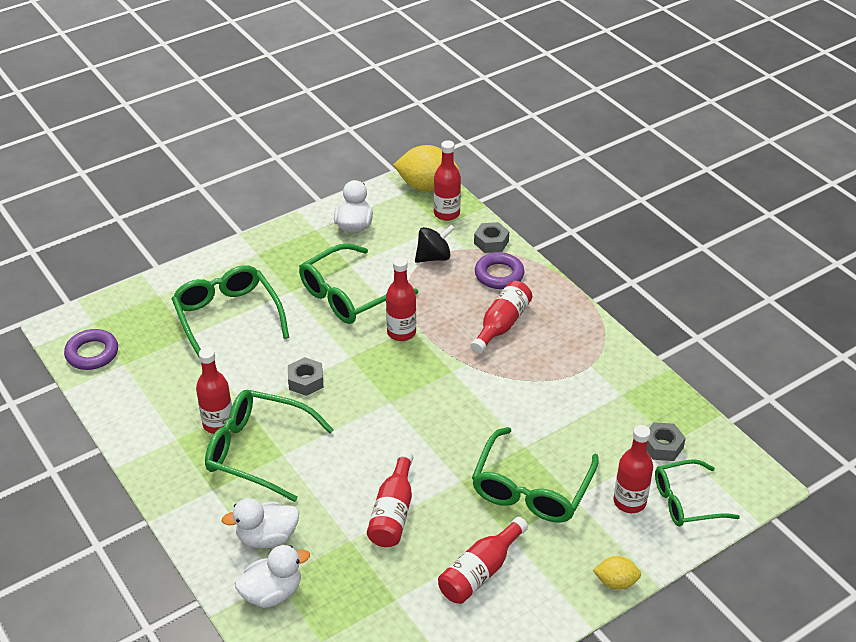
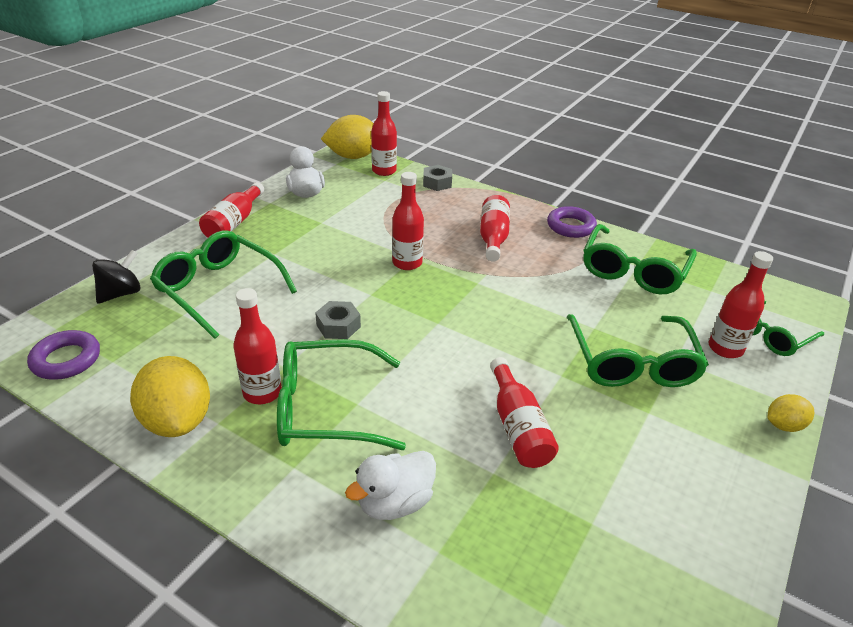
camera: 25 degrees left, 5 degrees down
white duck [235,545,310,608] -> none
green glasses [299,243,418,324] -> green glasses moved to [583,224,697,294]
black spinning top [415,225,455,263] -> black spinning top moved to [92,250,141,304]
red bottle [438,517,528,604] -> red bottle moved to [199,182,264,237]
purple ring [475,252,524,289] -> purple ring moved to [547,206,597,238]
grey nut [647,422,686,461] -> none
none -> yellow lemon [130,356,210,437]

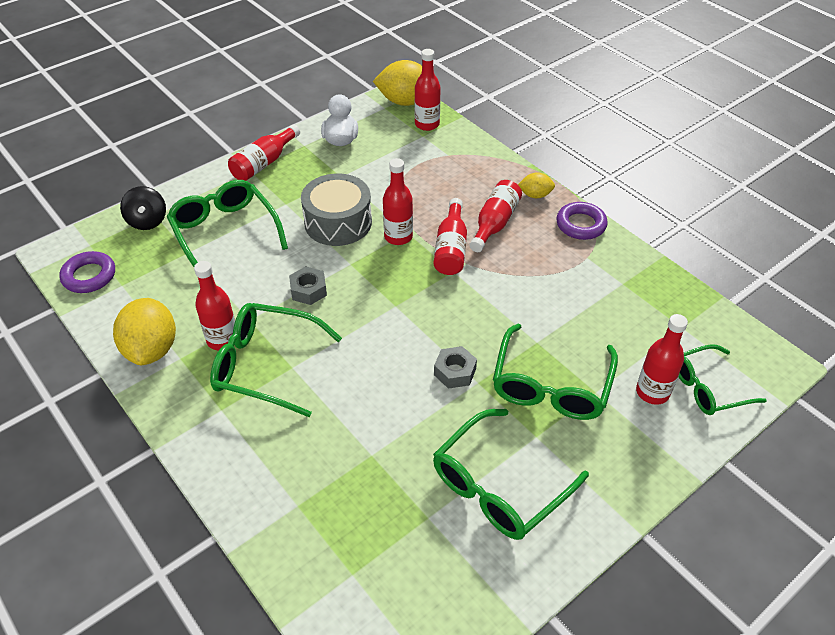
camera: 20 degrees right, 10 degrees up
black spinning top [92,250,141,304] -> black spinning top turned 105 degrees clockwise [120,186,166,230]
white duck [345,451,436,520] -> none
grey nut [423,165,452,191] -> grey nut moved to [434,346,477,389]
red bottle [490,357,559,468] -> red bottle moved to [434,198,467,275]
green glasses [583,224,697,294] -> green glasses moved to [433,409,589,540]
yellow lemon [768,394,814,432] -> yellow lemon moved to [518,172,555,198]
none -> grey drum [301,174,372,246]

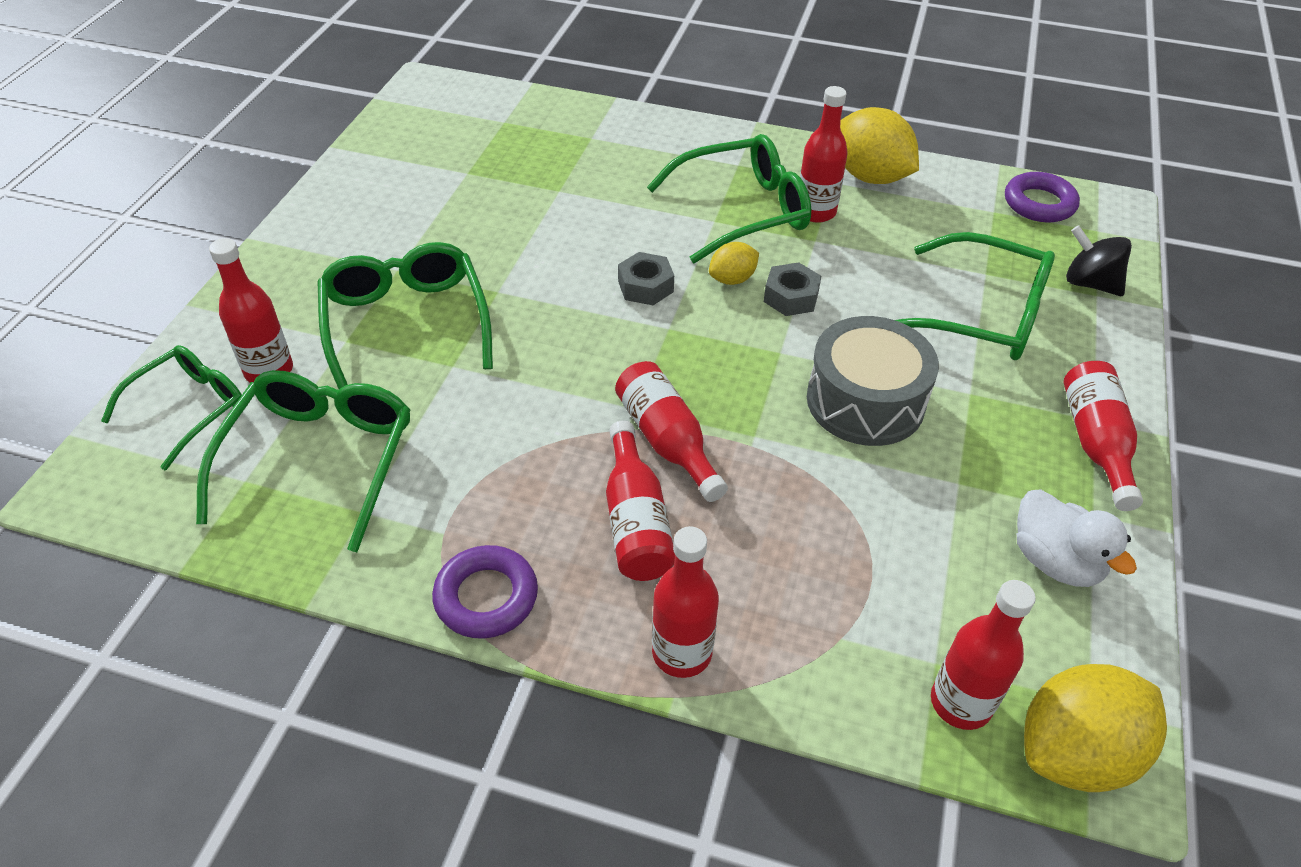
camera: 145 degrees right, 0 degrees up
red bottle [383,158,413,245] -> red bottle moved to [652,526,719,678]
green glasses [433,409,589,540] -> green glasses moved to [196,370,410,552]
grey nut [434,346,477,389] -> grey nut moved to [618,252,674,305]
yellow lemon [518,172,555,198] -> yellow lemon moved to [709,242,759,285]

